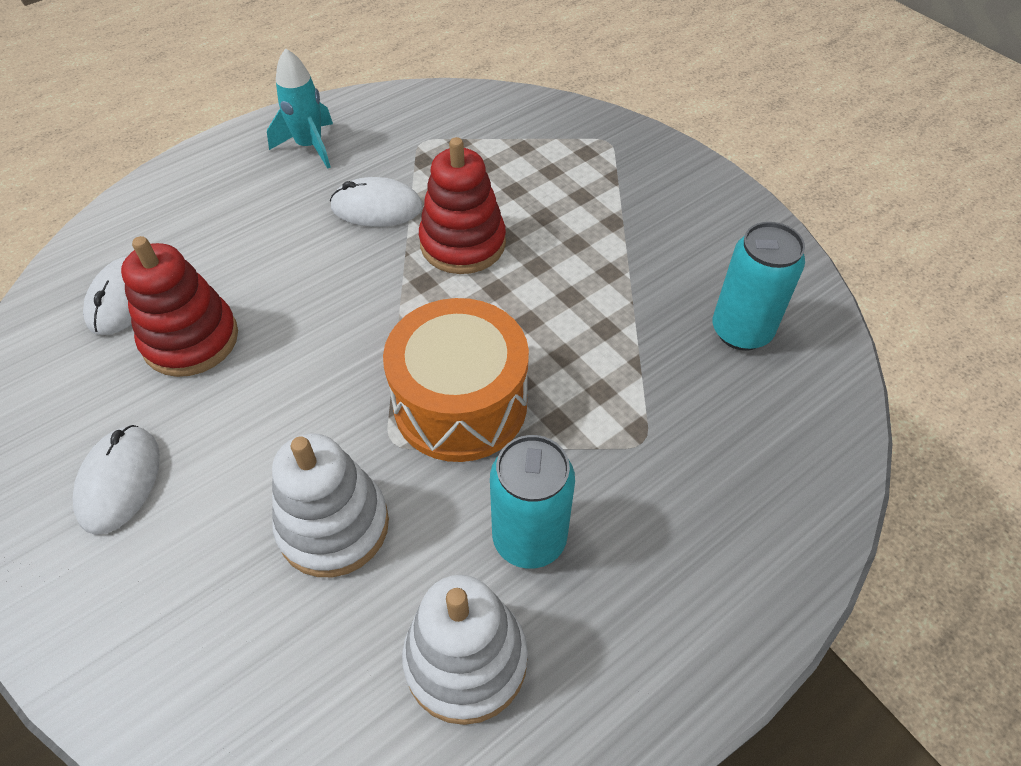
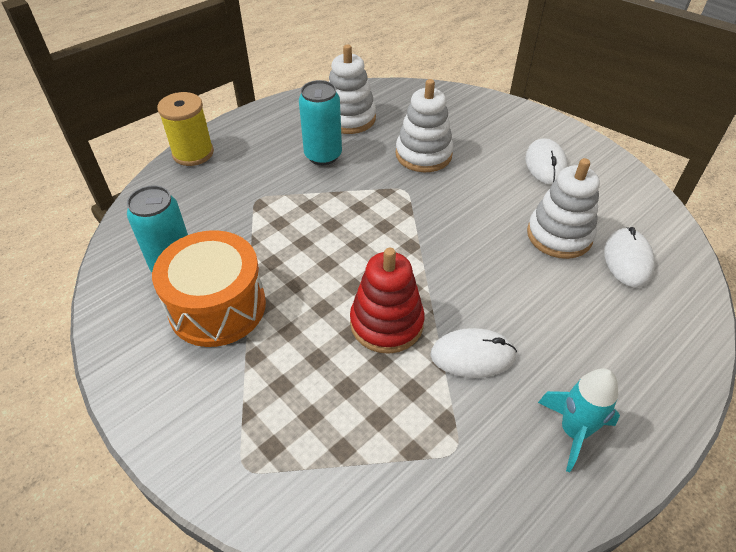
camera: 175 degrees right, 5 degrees down
red stacking toy [121,236,238,377] -> white stacking toy [527,158,600,259]
orange drum [383,298,529,462] -> orange drum moved to [152,230,266,347]
none -> yellow spool [157,92,214,166]

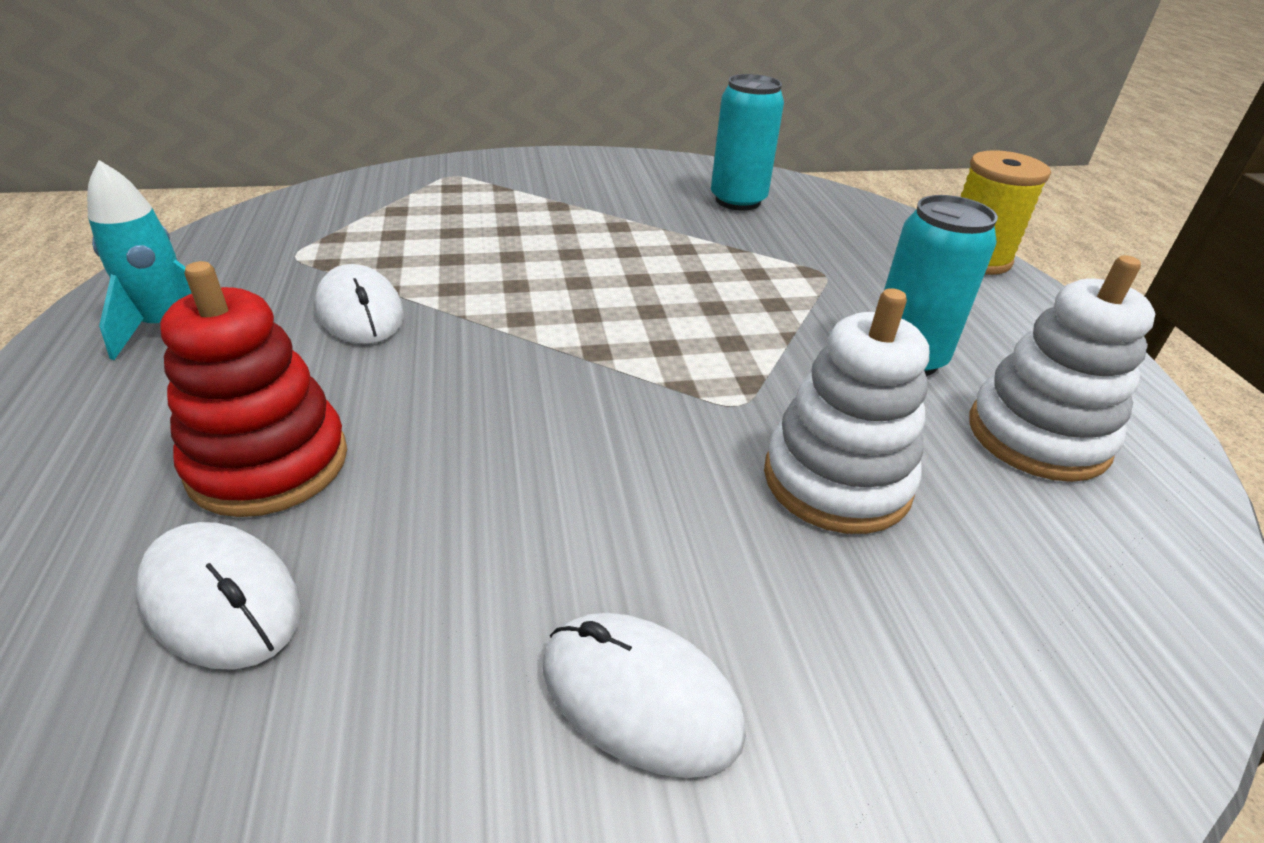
camera: 120 degrees right, 10 degrees down
orange drum [152,230,266,347] -> none
red stacking toy [350,248,425,354] -> red stacking toy moved to [160,261,347,517]
white mouse [430,328,517,378] -> white mouse turned 60 degrees counterclockwise [315,264,404,344]
white stacking toy [527,158,600,259] -> none

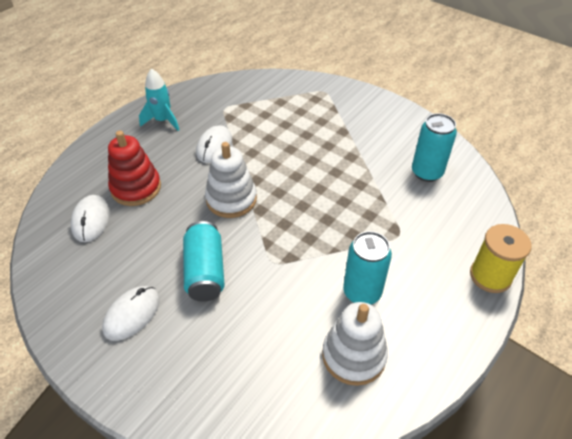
camera: 50 degrees right, 10 degrees up
white mouse [543,613,746,778] -> white mouse turned 45 degrees clockwise [102,286,160,341]
white stacking toy [764,288,929,534] -> white stacking toy moved to [205,142,257,218]
none -> turquoise can [183,221,225,302]

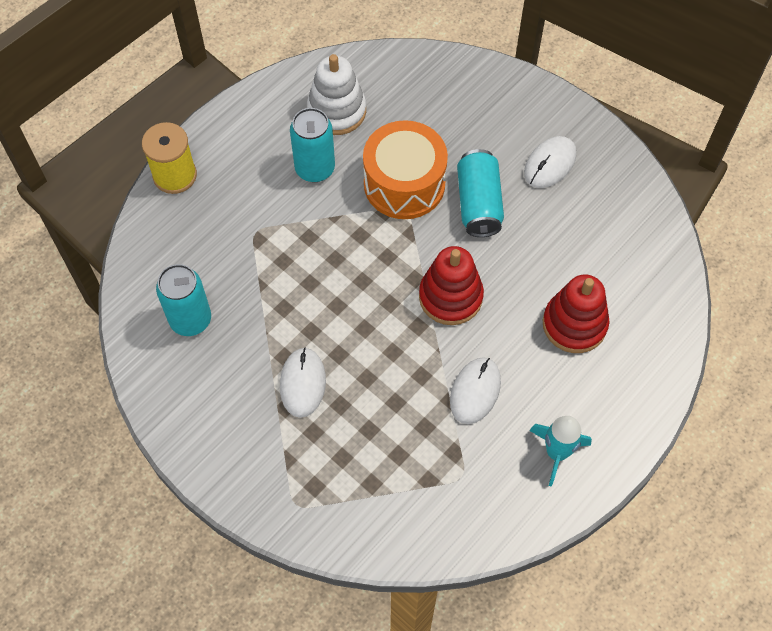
camera: 175 degrees left, 15 degrees up
white mouse [71,195,110,242] -> white mouse moved to [280,347,326,418]
white stacking toy [205,142,257,218] -> red stacking toy [419,246,484,325]
none -> orange drum [363,120,448,219]

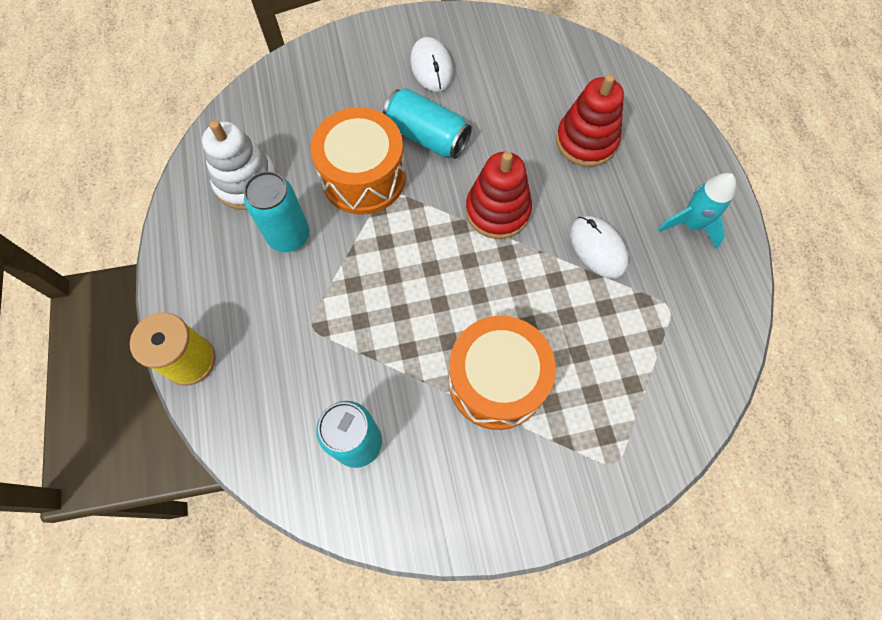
camera: 55 degrees left, 5 degrees up
white mouse [280,347,326,418] -> orange drum [449,316,556,430]

